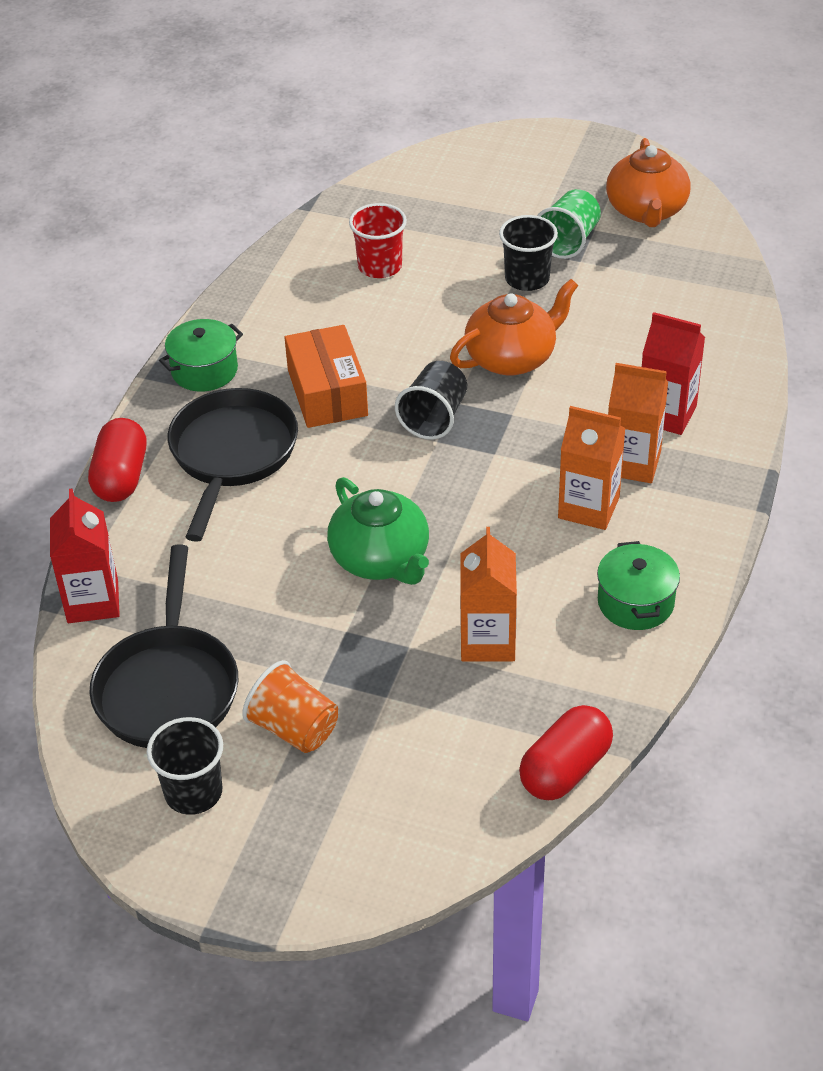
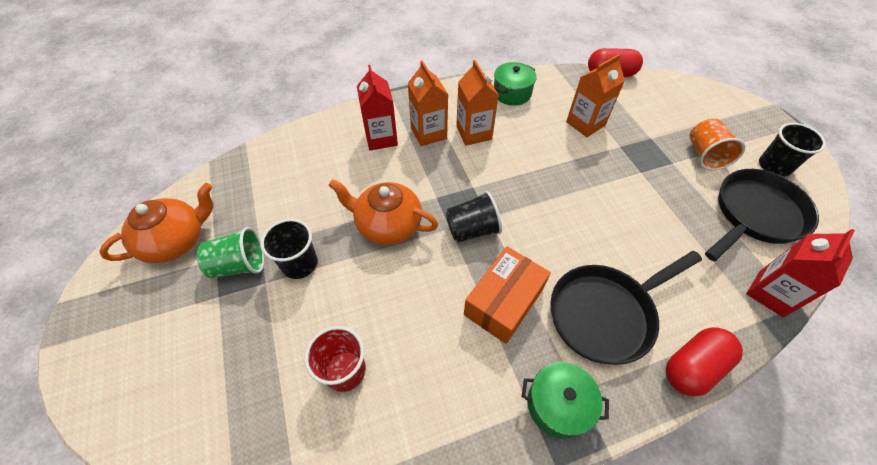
camera: 130 degrees left, 10 degrees up
green teapot [327,477,429,585] -> none

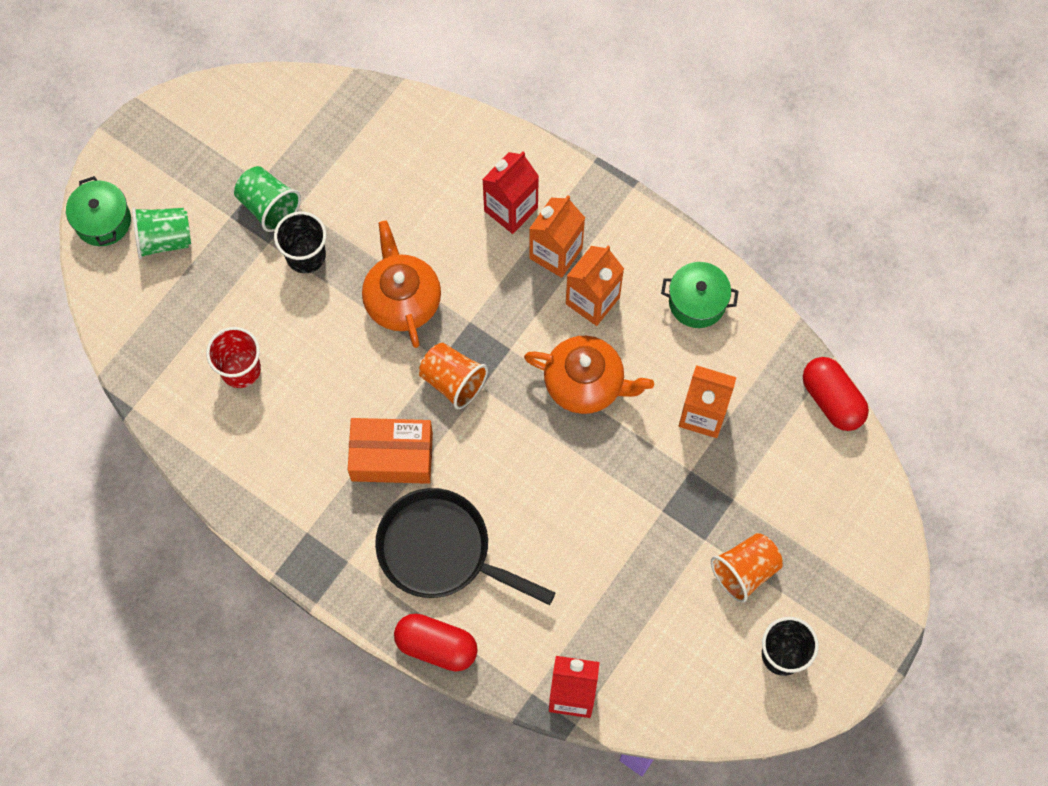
camera: 55 degrees right, 15 degrees up
orange teapot [99,183,213,263] -> orange teapot moved to [524,336,654,414]
black cup [446,191,502,243] -> orange cup [419,343,488,409]
green pot [521,362,609,439] -> green pot moved to [66,176,131,246]
black pan [705,169,819,261] -> none
none -> green cup [132,207,191,259]

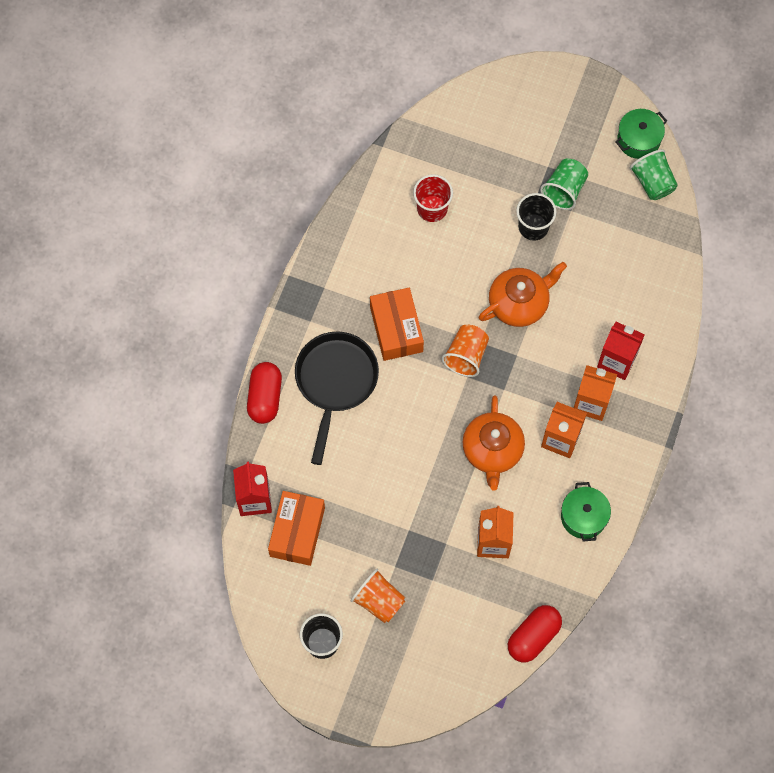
camera: 75 degrees right, 0 degrees up
green pot [66,176,131,246] -> green pot moved to [615,109,667,159]
green cup [132,207,191,259] -> green cup moved to [630,149,678,200]
none -> orange box [268,491,325,566]

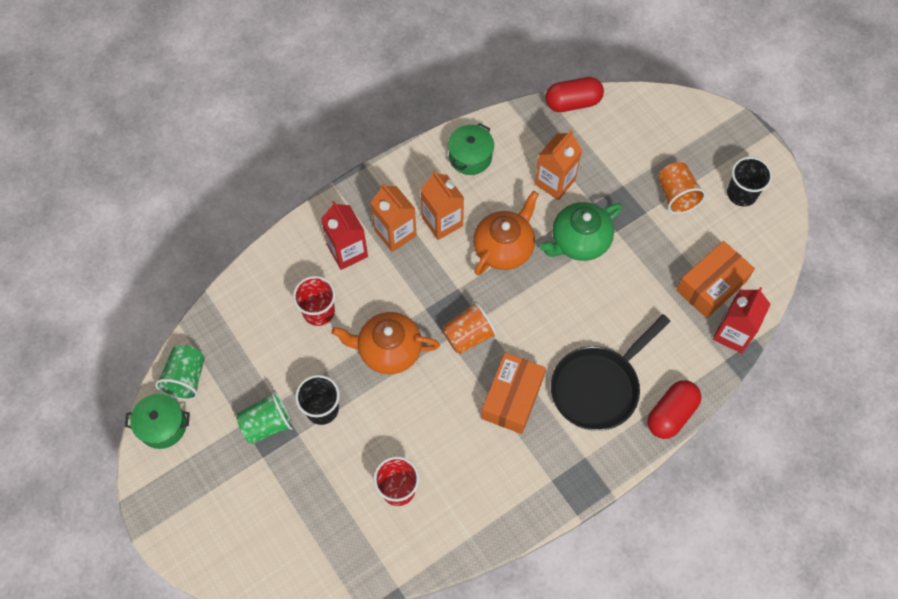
camera: 145 degrees left, 5 degrees down
none -> red cup [293,276,336,326]
none -> green teapot [540,202,622,261]

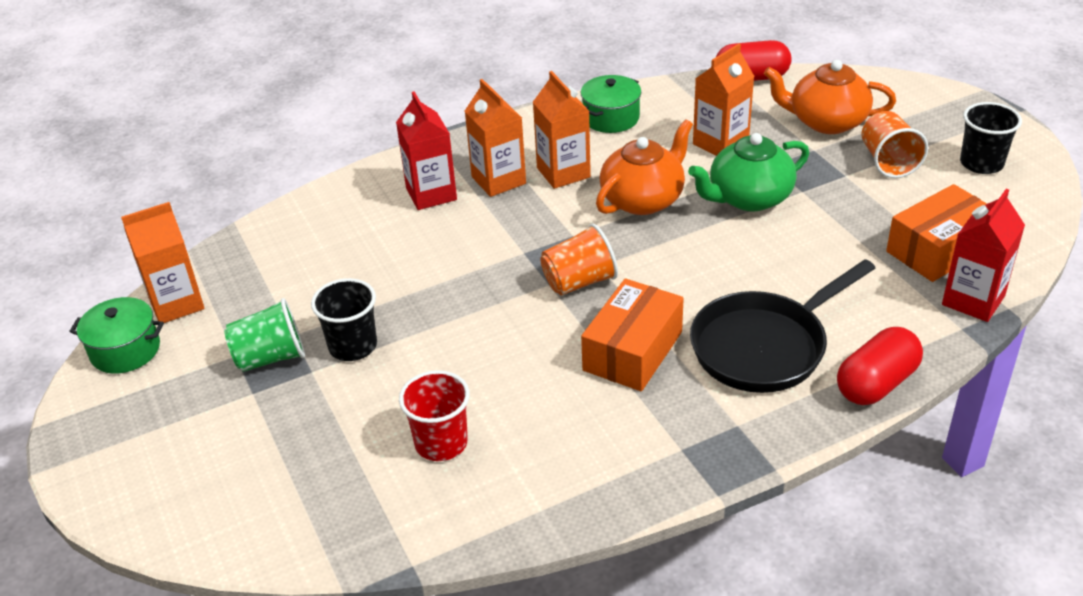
camera: 10 degrees right, 25 degrees down
green cup [155,345,205,400] -> orange carton [121,202,204,323]
red cup [293,276,336,326] -> none
orange teapot [331,312,440,374] -> orange teapot moved to [764,60,896,134]

